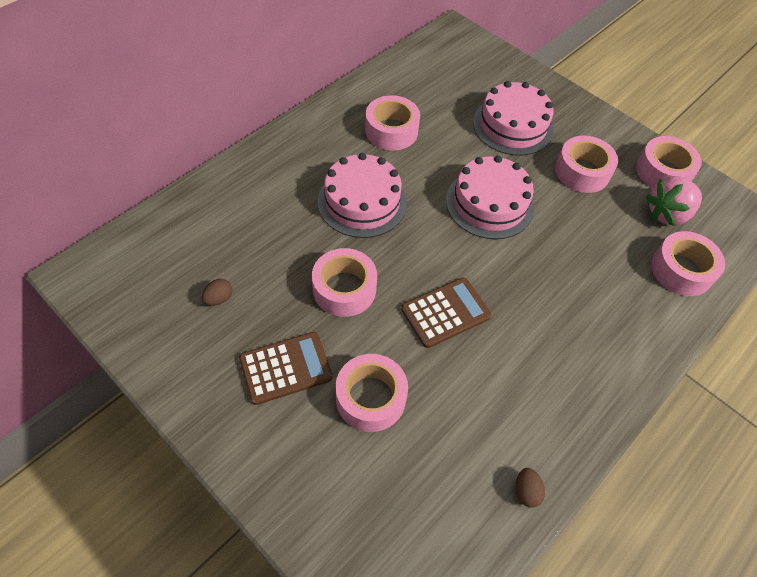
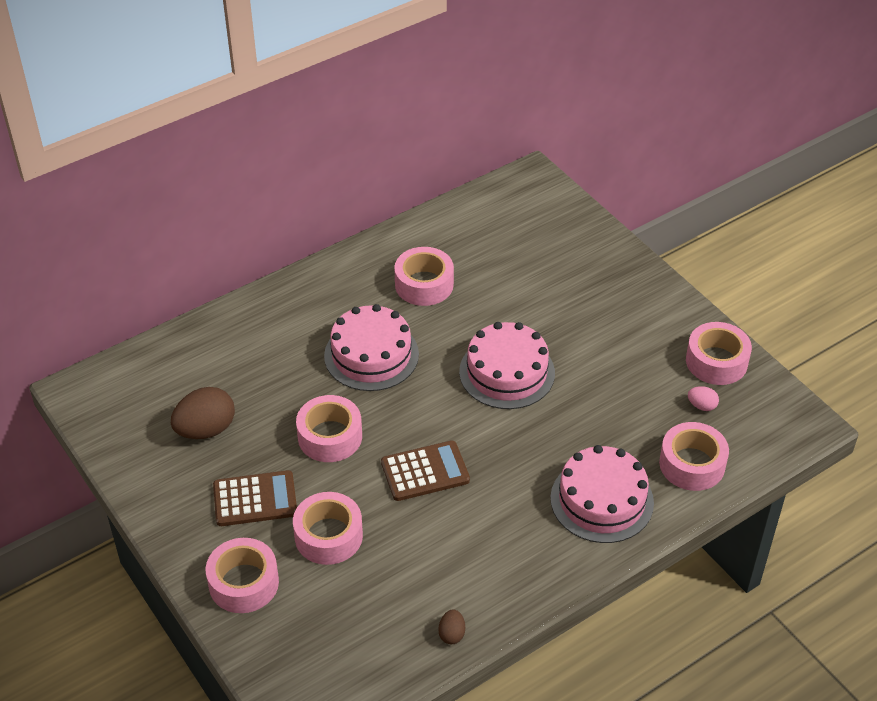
camera: 15 degrees right, 10 degrees down
brown egg [202,279,233,306] -> brown egg [171,387,235,439], size x2.06
pink cake [473,81,554,156] -> pink cake moved to [550,445,654,543]
pink tape [555,135,618,193] -> pink tape moved to [206,538,279,613]
pink strawberry [645,176,702,226] -> pink egg [688,386,719,411]

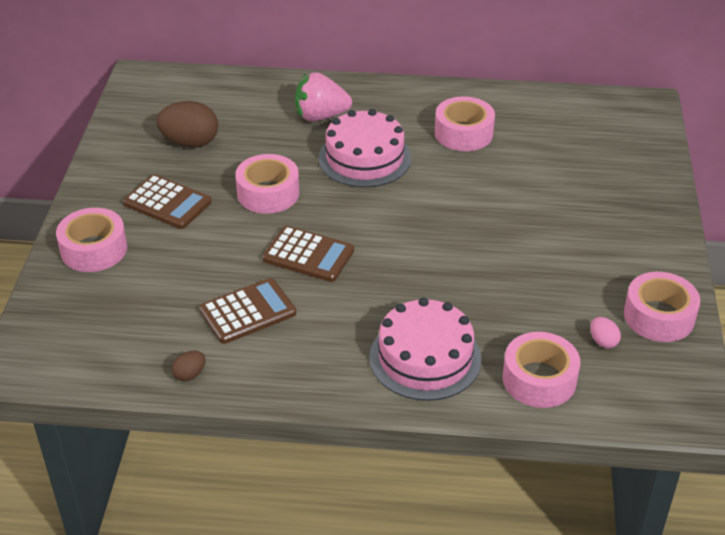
camera: 40 degrees right, 5 degrees down
pink tape [293,492,363,565] -> none
pink cake [459,322,555,409] -> none
none -> brown calculator [199,278,296,344]
none -> pink strawberry [295,72,352,122]

